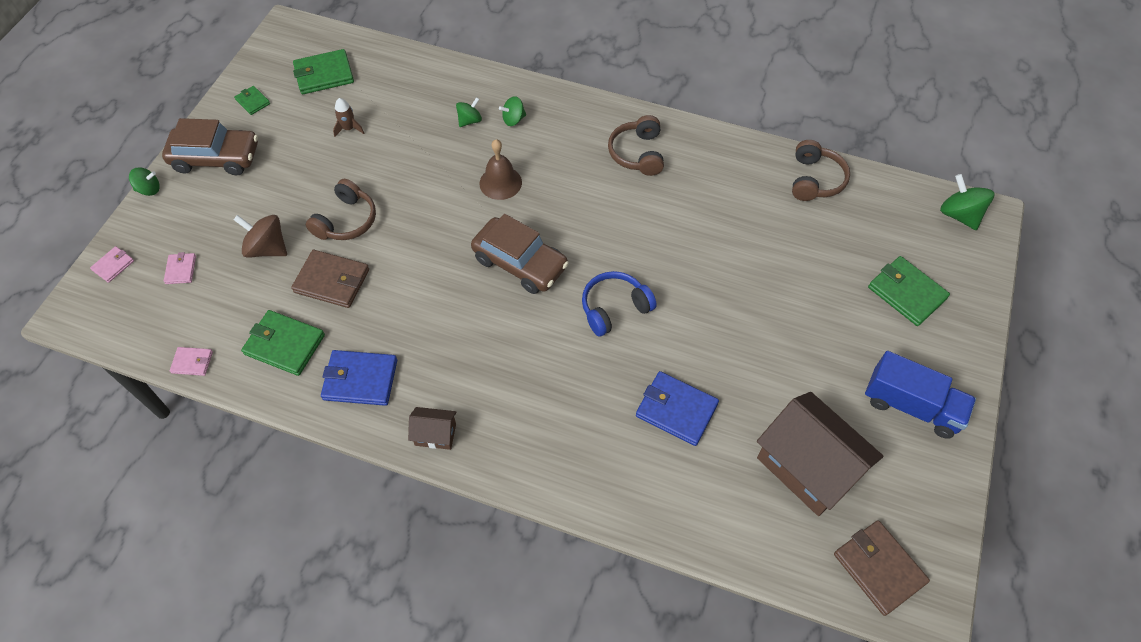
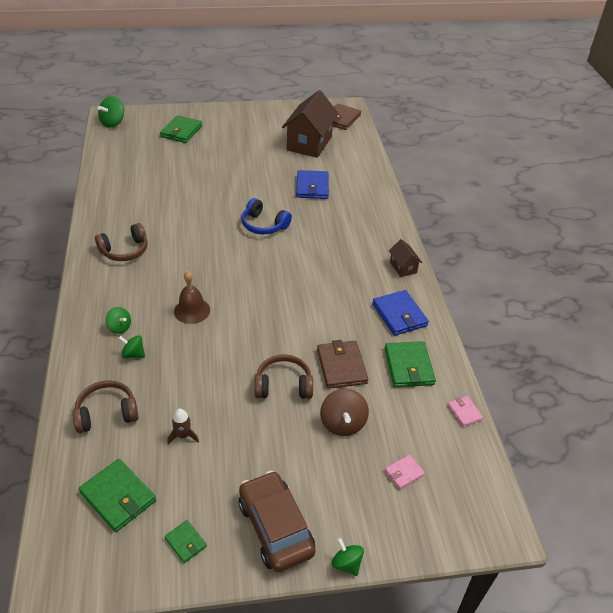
camera: 120 degrees left, 15 degrees down
pink wallet [90,246,134,283] -> none
green wallet [234,86,270,115] -> green wallet turned 60 degrees counterclockwise [165,520,207,563]
brown car [471,214,569,294] -> none
brown headphones [792,140,850,201] -> brown headphones moved to [72,380,138,433]
blue truck [865,351,976,439] -> none

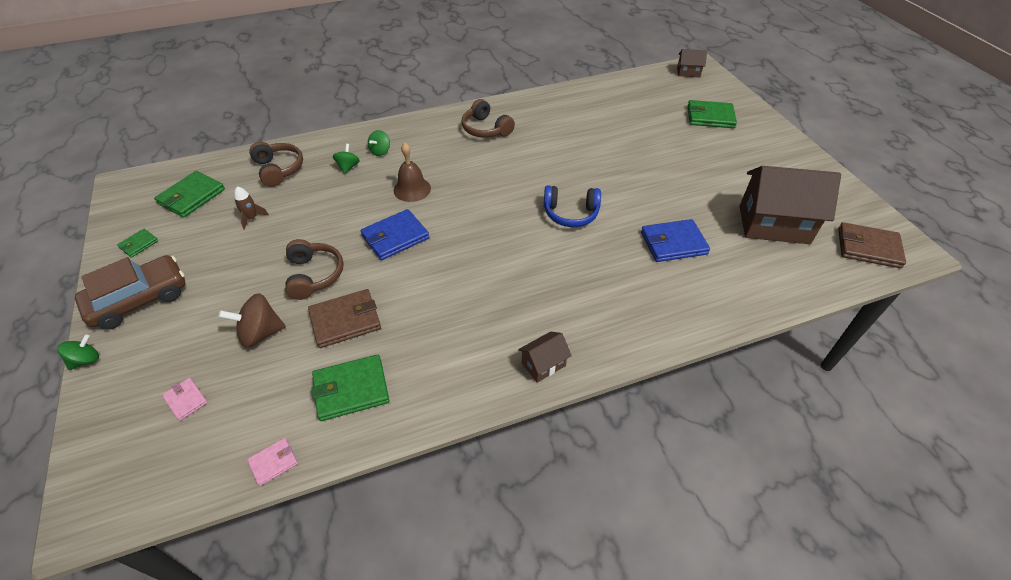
camera: 80 degrees right, 5 degrees up
green spinning top [98,96,124,128] -> brown house [677,49,707,77]
blue headphones [242,198,292,234] -> blue headphones turned 105 degrees counterclockwise [544,185,601,227]
blue wallet [372,290,429,336] -> blue wallet moved to [361,209,429,260]

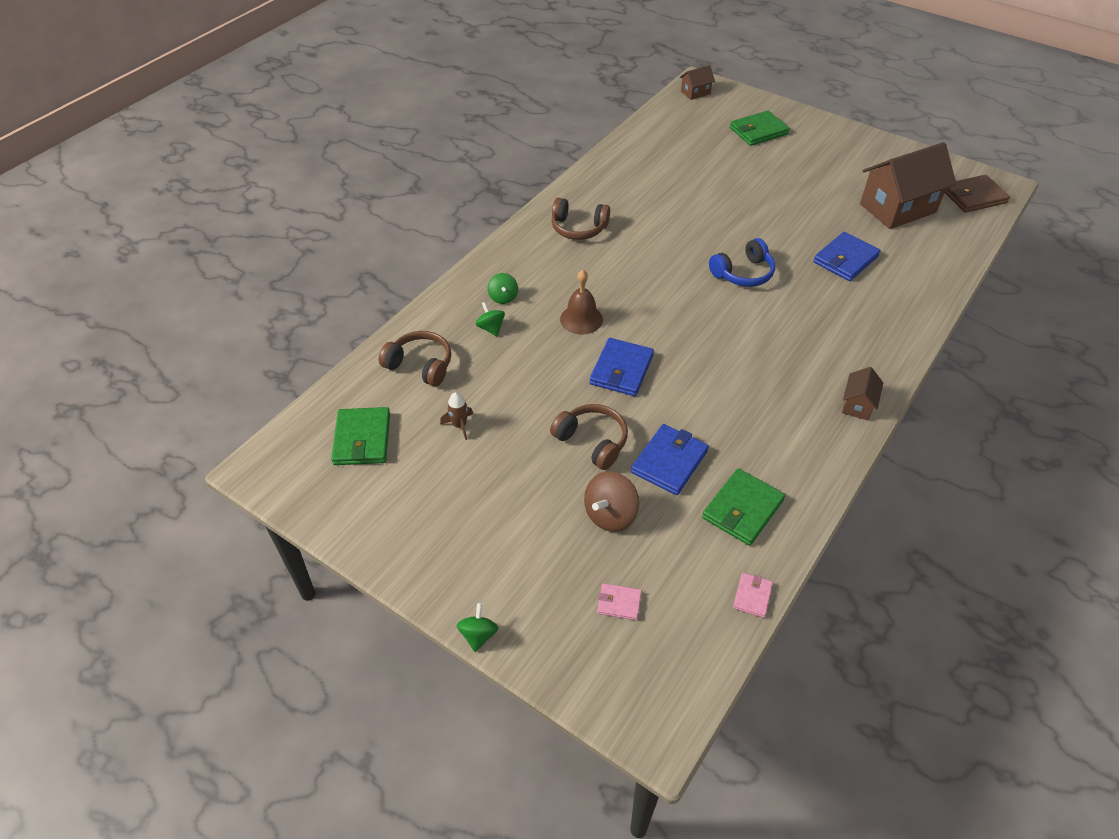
camera: 35 degrees left, 0 degrees up
brown car [75,255,185,330] -> none
green wallet [117,229,158,258] -> none
brown wallet [308,289,381,348] -> blue wallet [631,424,709,495]

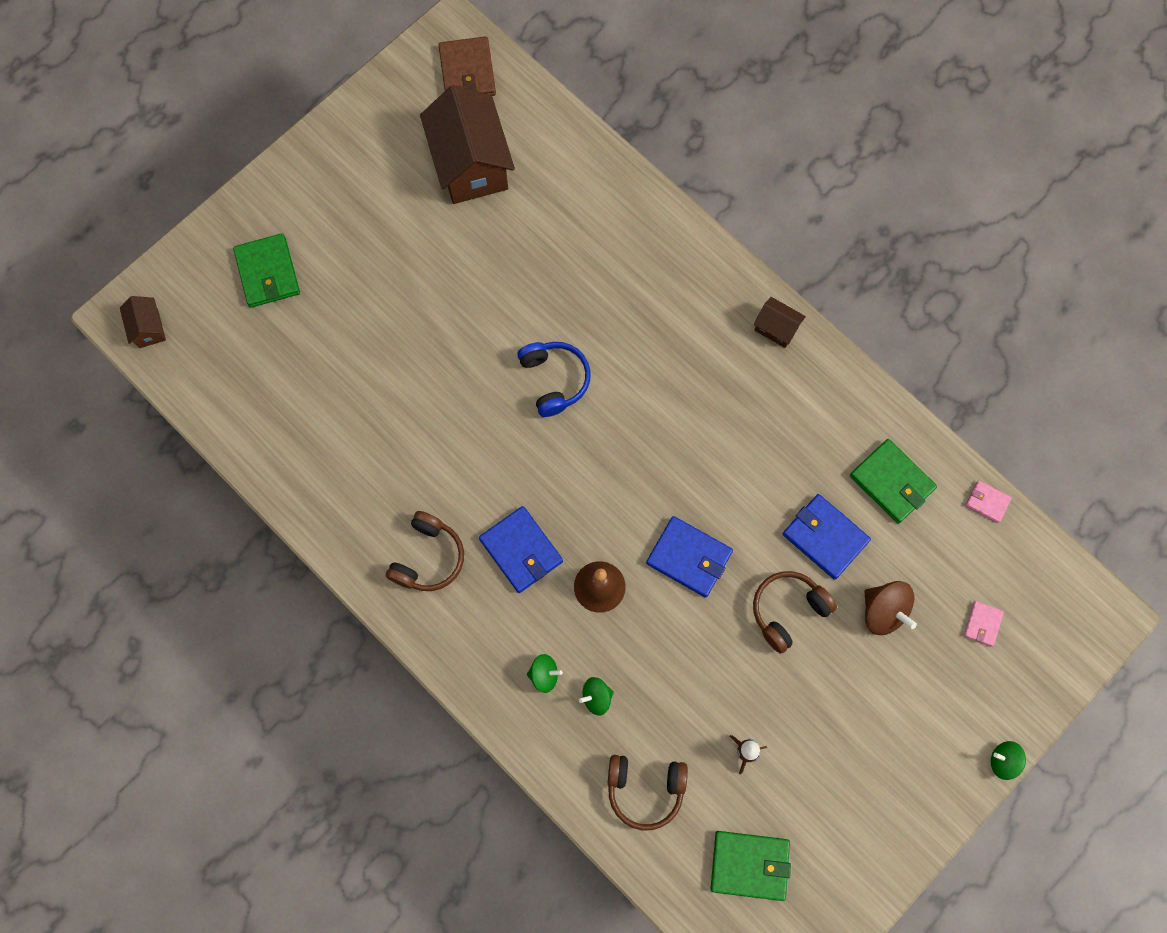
camera: 80 degrees left, 25 degrees up
brown headphones [379,331,451,387] -> brown headphones turned 120 degrees counterclockwise [608,755,688,830]
blue wallet [813,232,881,281] -> blue wallet moved to [479,506,563,593]

